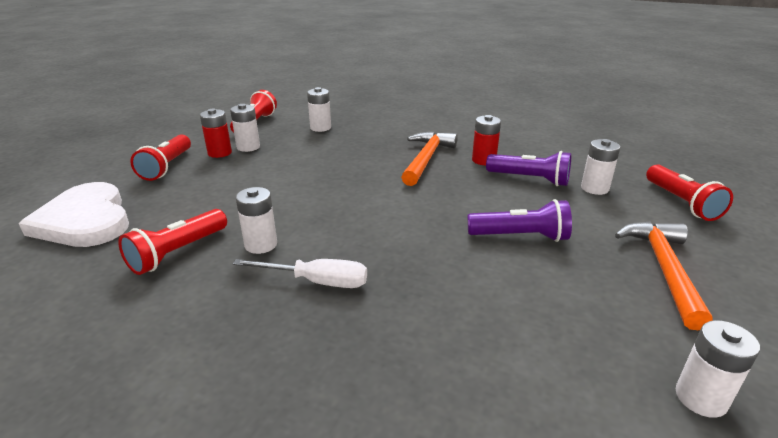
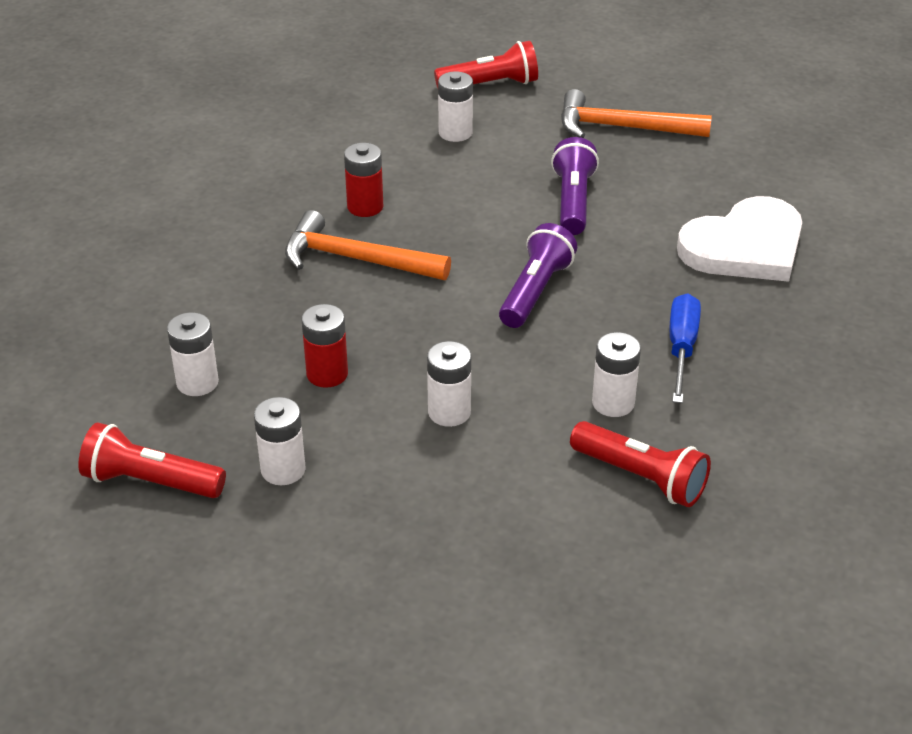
camera: 90 degrees left, 10 degrees up
white heart [19,182,129,247] -> white heart moved to [677,196,802,282]
red flashlight [130,134,191,181] -> none
red battery [200,109,232,158] -> red battery moved to [302,304,348,388]
white screwdriver [233,259,367,288] -> blue screwdriver [670,293,701,403]
purple flashlight [486,151,571,186] -> purple flashlight moved to [499,223,577,328]
white battery [676,320,760,418] -> white battery moved to [427,341,471,427]

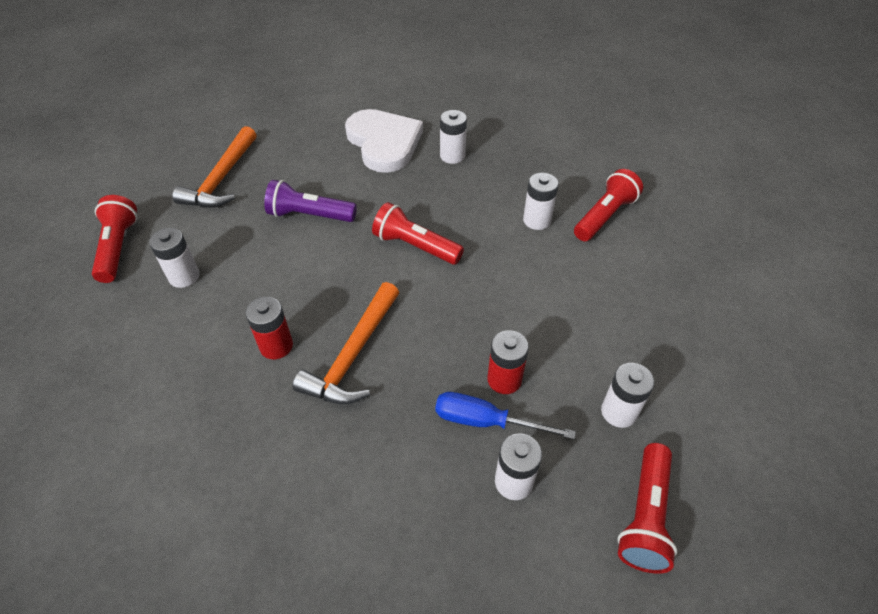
camera: 85 degrees left, 10 degrees up
white battery [427,341,471,427] -> white battery moved to [440,110,467,164]
purple flashlight [499,223,577,328] -> red flashlight [372,202,464,264]
blue screwdriver [670,293,701,403] -> blue screwdriver moved to [435,392,576,439]

